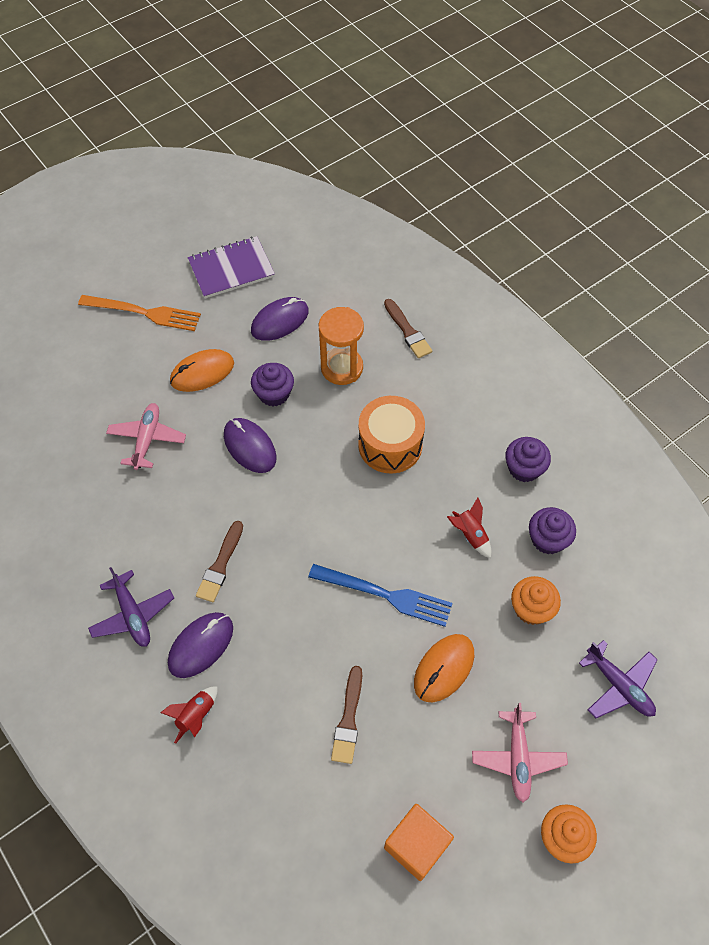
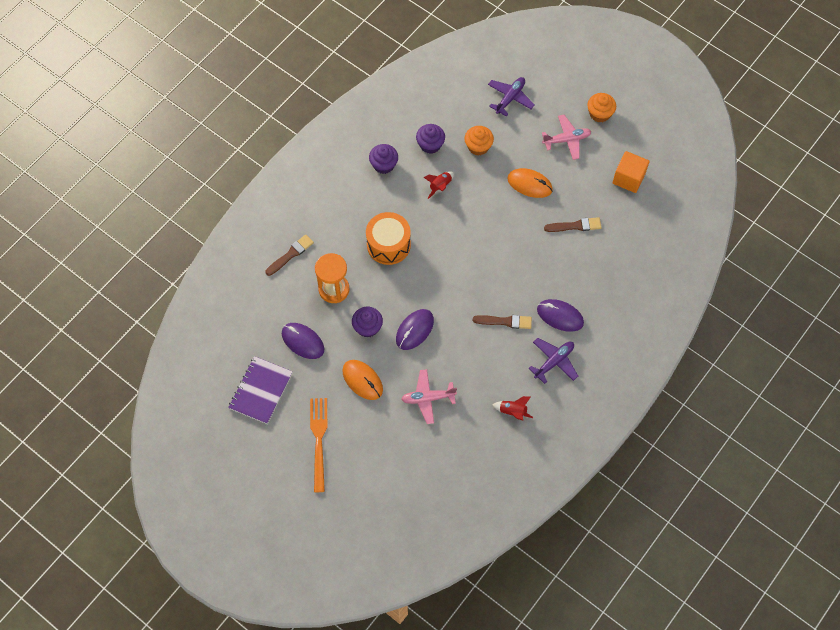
camera: 105 degrees left, 5 degrees up
red rocket [160,686,218,744] -> red rocket moved to [493,396,533,420]
purple notebook [188,236,275,298] -> purple notebook turned 60 degrees clockwise [228,356,293,424]
blue fork [308,564,452,627] -> none

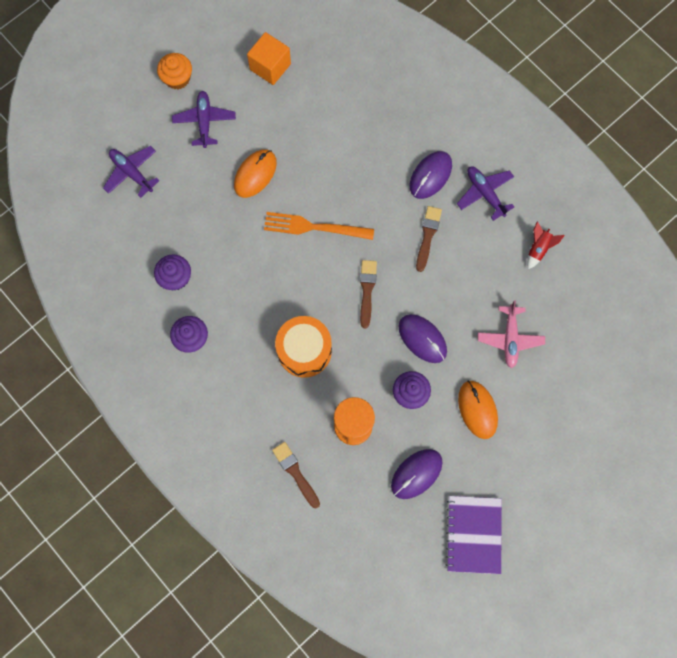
camera: 80 degrees left, 10 degrees up
purple notebook [228,356,293,424] -> purple notebook turned 60 degrees clockwise [446,496,502,574]
orange fork [310,398,328,492] -> orange fork moved to [264,212,374,240]
orange mouse [342,360,383,400] -> orange mouse turned 75 degrees counterclockwise [458,381,498,439]
red rocket [424,171,454,199] -> none
orange cupcake [464,126,494,156] -> none
pink plane [542,115,591,160] -> purple plane [172,91,236,148]
brown brush [544,217,602,232] -> brown brush moved to [360,260,377,328]

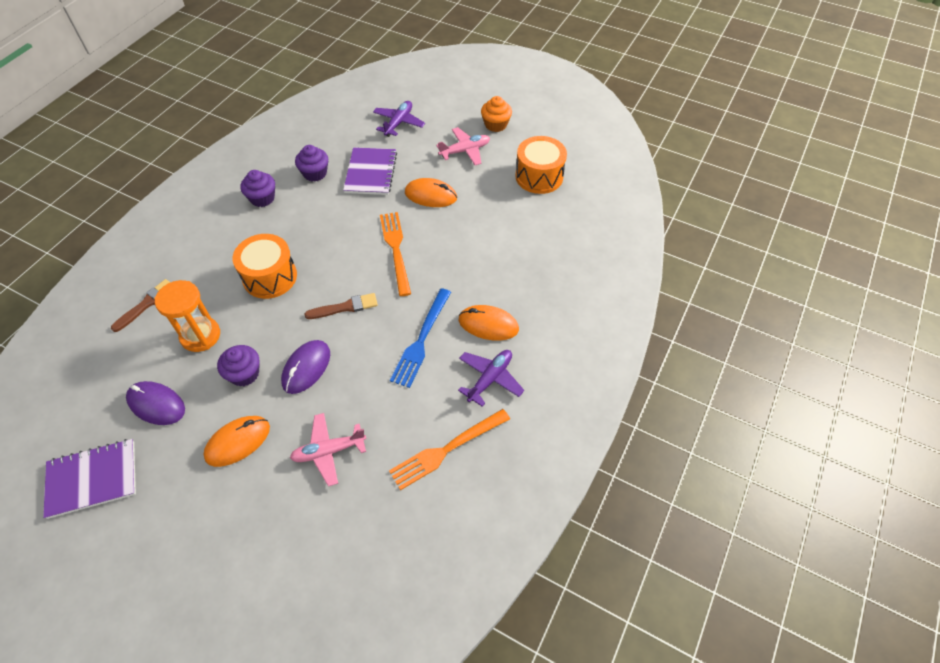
camera: 70 degrees right, 20 degrees down
purple plane [172,91,236,148] -> pink plane [436,127,490,165]
orange cube [247,32,291,85] -> orange drum [515,136,567,194]
purple mouse [410,151,452,199] -> orange mouse [459,305,519,341]
brown brush [416,206,442,272] -> blue fork [390,288,451,388]
red rocket [527,221,565,269] -> orange fork [389,409,510,490]
none -> purple notebook [343,147,397,195]

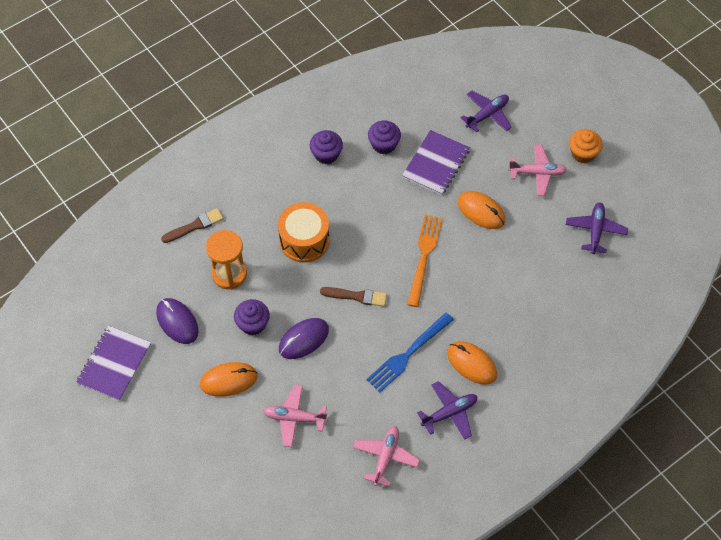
camera: 25 degrees right, 5 degrees up
purple notebook [43,439,136,519] -> purple notebook turned 75 degrees counterclockwise [76,325,151,401]
orange fork [389,409,510,490] -> pink plane [353,426,420,487]
orange drum [515,136,567,194] -> purple plane [566,202,628,254]

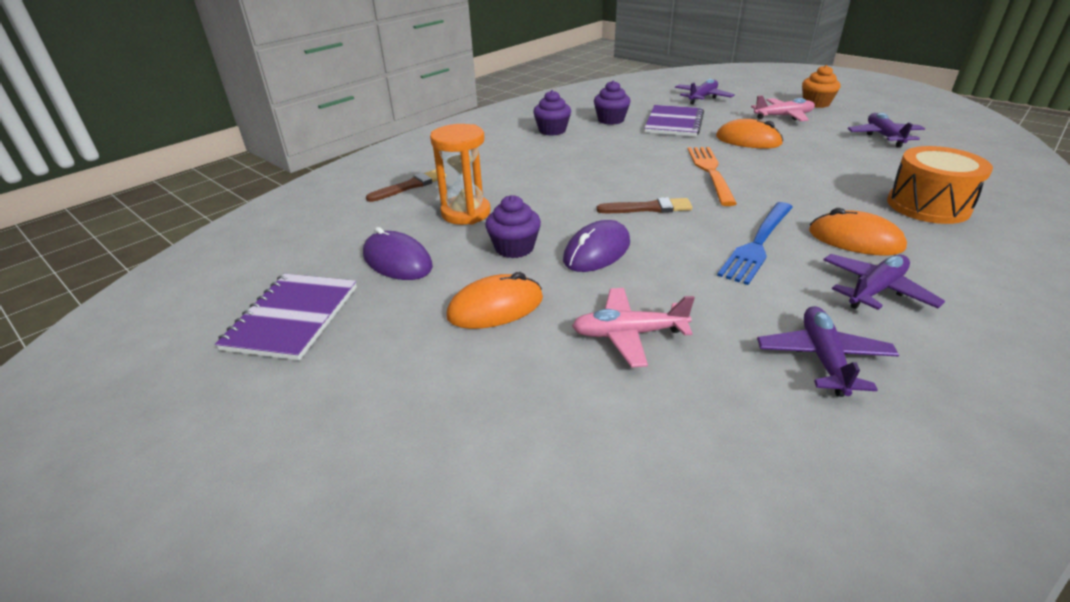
camera: 10 degrees left, 25 degrees down
orange drum [278,202,330,263] -> orange drum moved to [887,146,993,224]
pink plane [353,426,420,487] -> purple plane [757,306,899,397]

